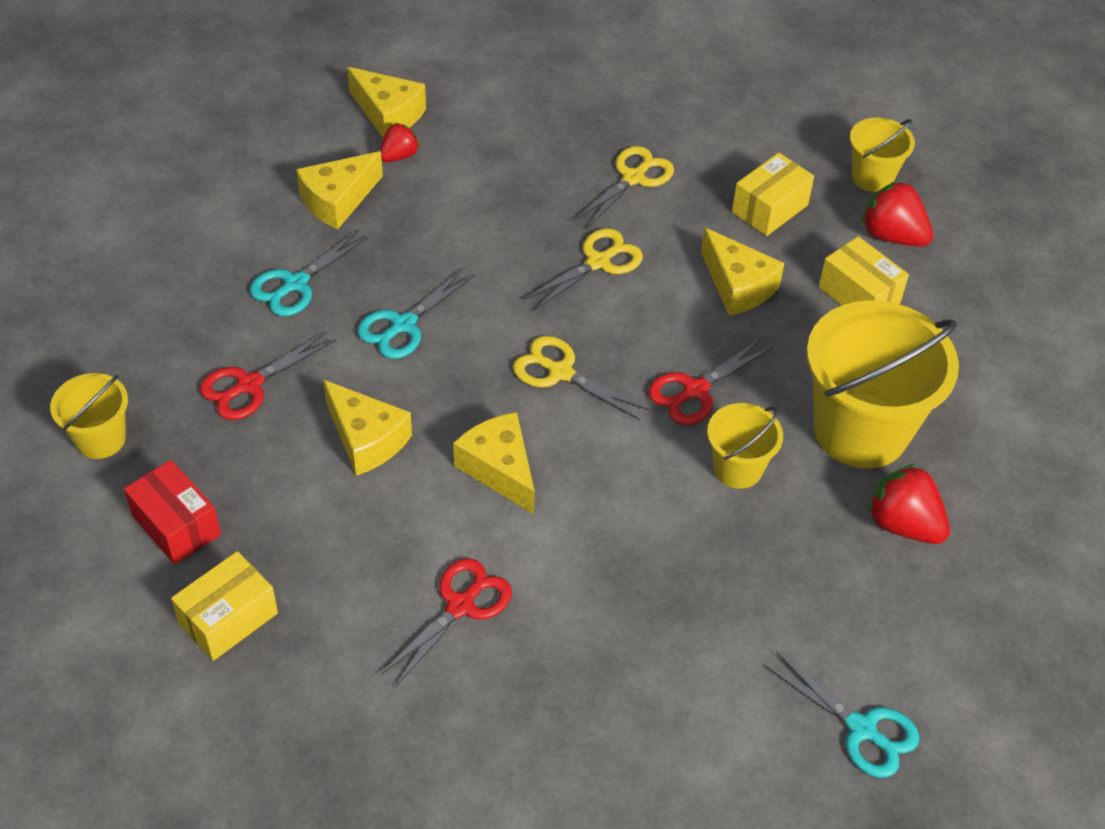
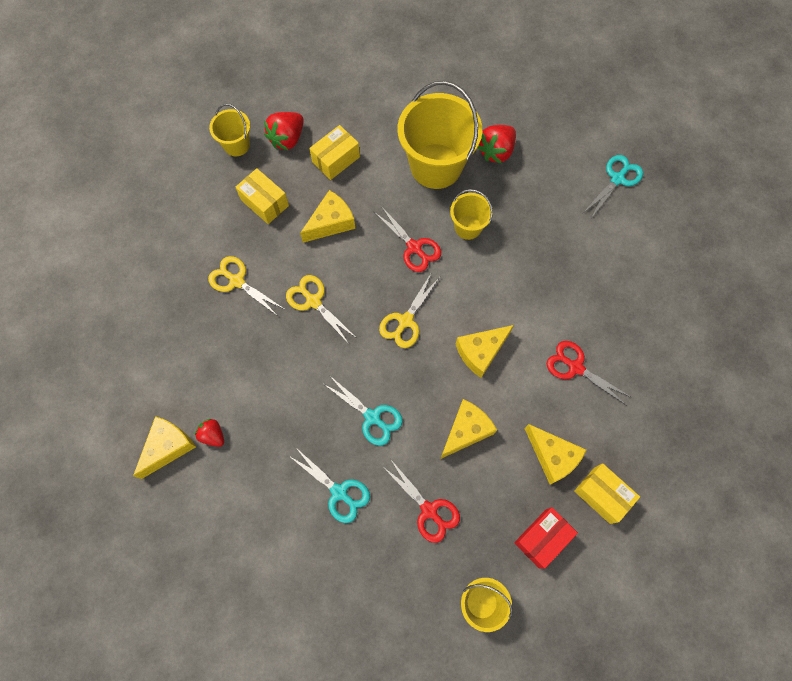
camera: 90 degrees left, 20 degrees up
yellow cheese [296,151,383,229] -> yellow cheese moved to [524,424,586,485]

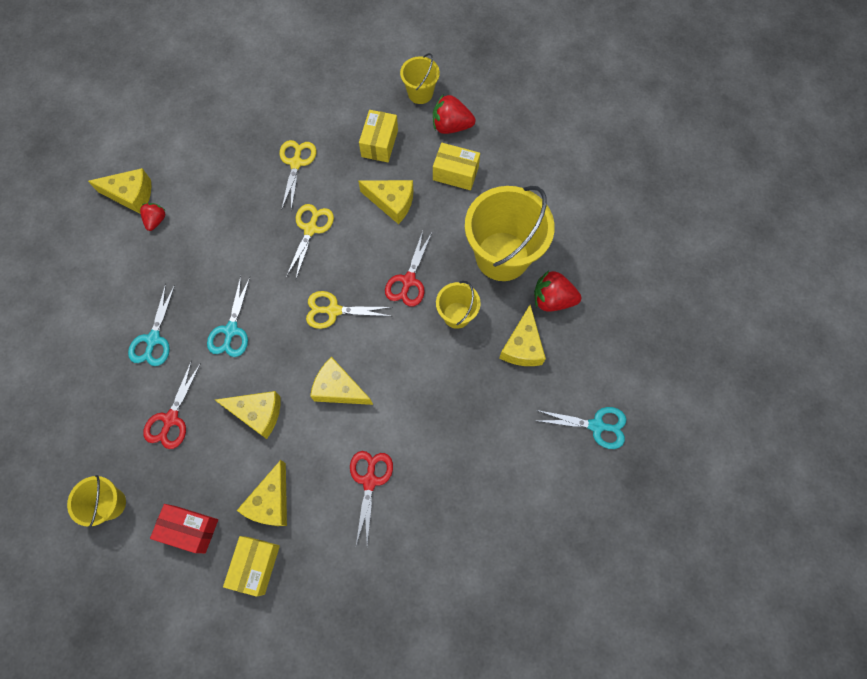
camera: 60 degrees right, 0 degrees up
none -> yellow cheese [499,305,546,366]

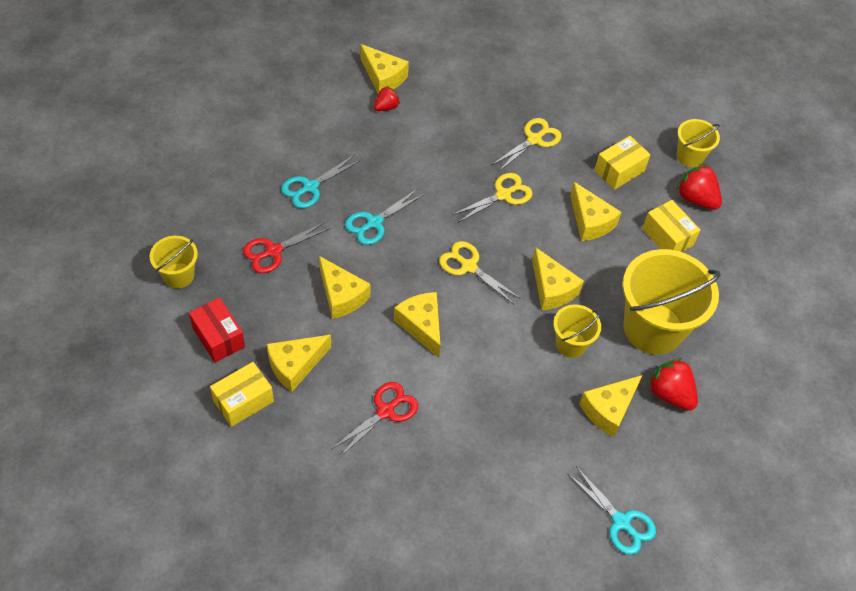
camera: 35 degrees right, 15 degrees down
red scissors [385,231,432,307] -> yellow cheese [532,247,584,310]

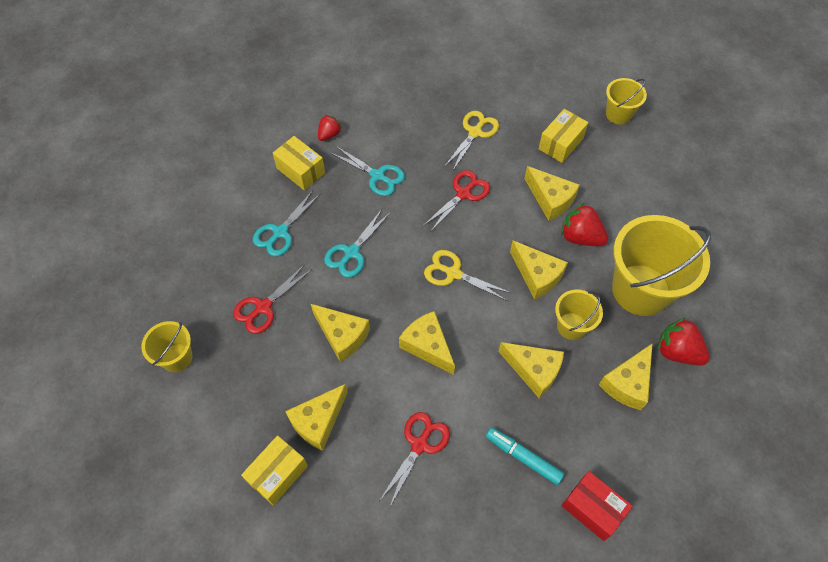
camera: 10 degrees left, 5 degrees up
red box [189,297,245,363] -> red box moved to [562,471,633,541]
yellow cheese [360,44,409,94] -> yellow cheese moved to [498,342,564,398]
yellow scissors [452,173,533,223] -> red scissors [423,170,490,231]
turquoise scissors [568,466,656,555] -> turquoise scissors moved to [331,146,405,196]
yellow box [642,200,700,252] -> yellow box moved to [273,136,325,190]
red strawberry [676,164,722,210] -> red strawberry moved to [561,203,608,246]
none -> turquoise marker [486,428,564,485]

